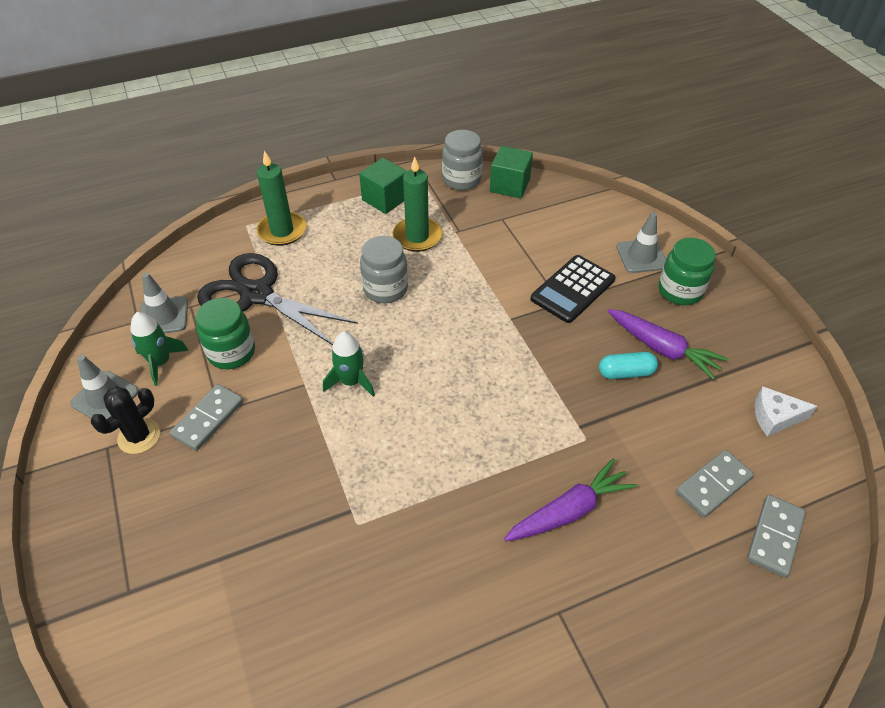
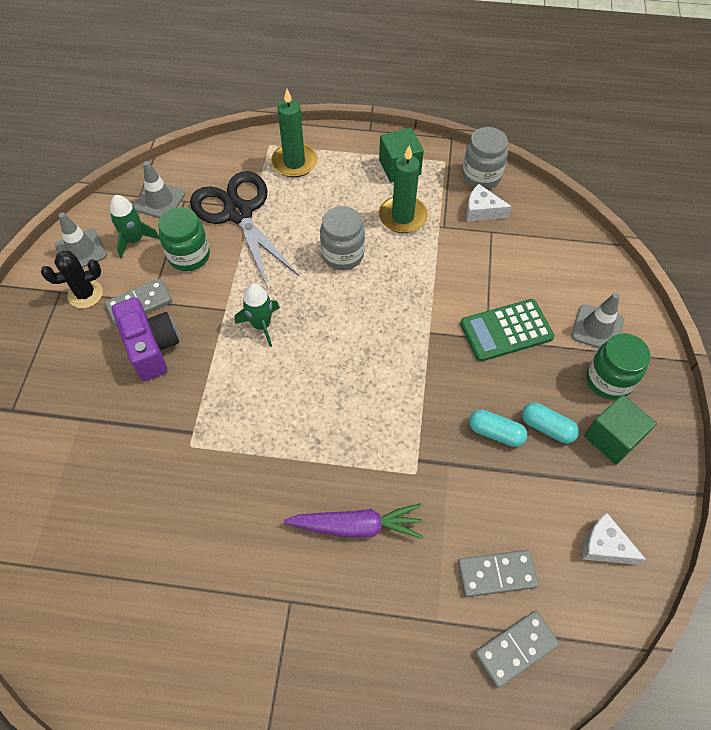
camera: 30 degrees right, 10 degrees up
green cube [490,146,533,199] -> green cube moved to [584,394,657,465]
black calculator [530,255,615,323] -> green calculator [460,299,554,362]
purple carrot [608,309,728,380] -> turquoise capsule [522,403,579,443]
none -> purple camera [112,297,179,381]
none -> white cheese [466,184,512,221]

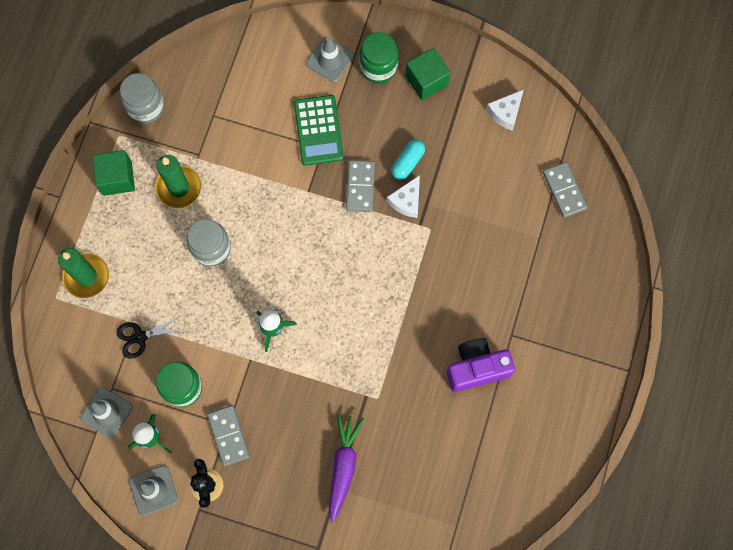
camera: 80 degrees left, 15 degrees up
purple camera [112,297,179,381] -> purple camera moved to [447,338,515,392]
black scissors [190,171,299,289] -> black scissors [117,315,184,359], size x0.48
purple carrot [284,504,423,539] -> purple carrot moved to [329,414,364,523]
grey domino [458,550,538,597] -> grey domino moved to [346,160,375,212]
white cheese [466,184,512,221] -> white cheese moved to [387,175,420,218]
turquoise capsule [522,403,579,443] -> none

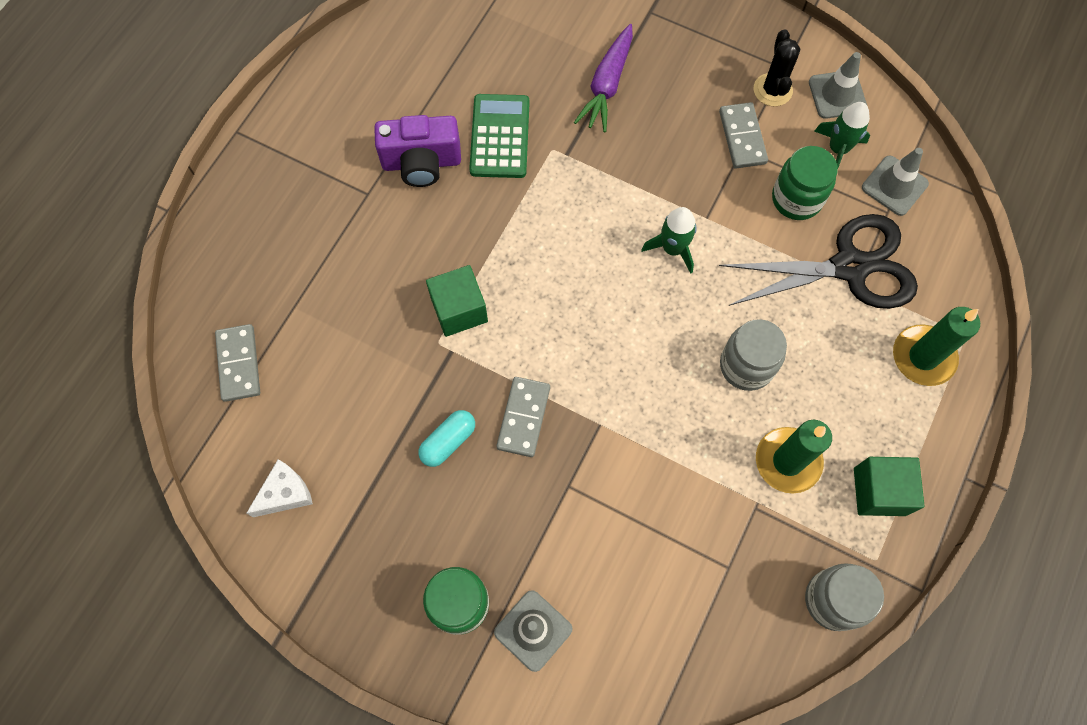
camera: 170 degrees left, 5 degrees down
black scissors [117,315,184,359] -> black scissors [719,214,918,309], size x2.08
green calculator [294,95,344,166] -> green calculator moved to [469,94,530,178]
white cheese [387,175,420,218] -> none
green cube [405,48,450,100] -> green cube moved to [426,265,488,337]

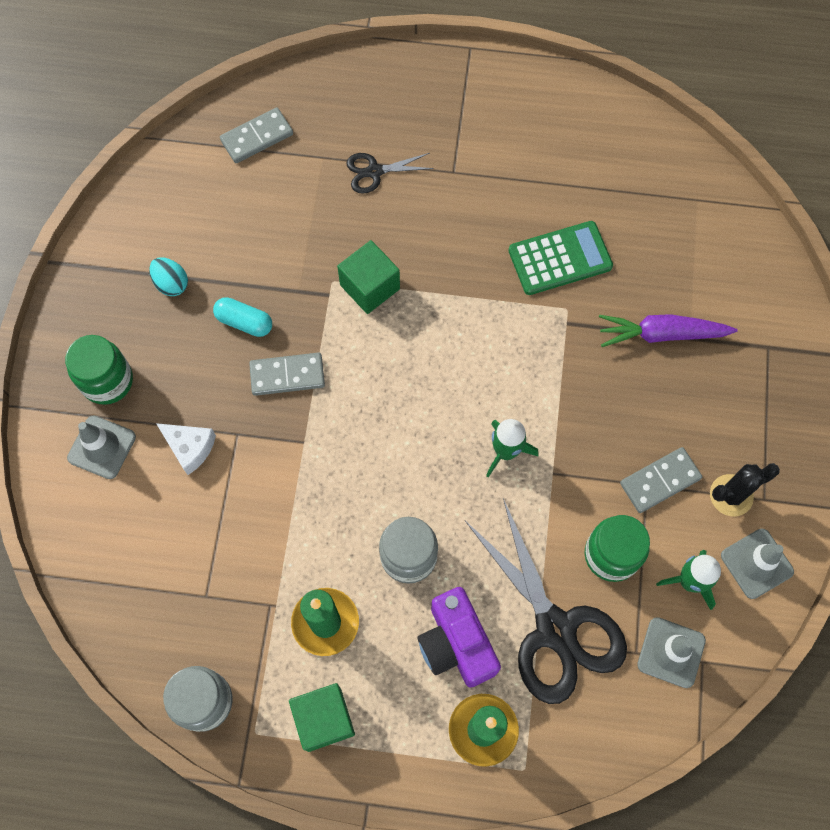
camera: 70 degrees right, 0 degrees up
white cheese [246,459,313,517] -> white cheese moved to [156,423,216,475]
purple camera [374,115,461,187] -> purple camera moved to [417,587,501,687]
none -> turquoise egg [149,257,188,296]
none -> black scissors [346,153,434,194]

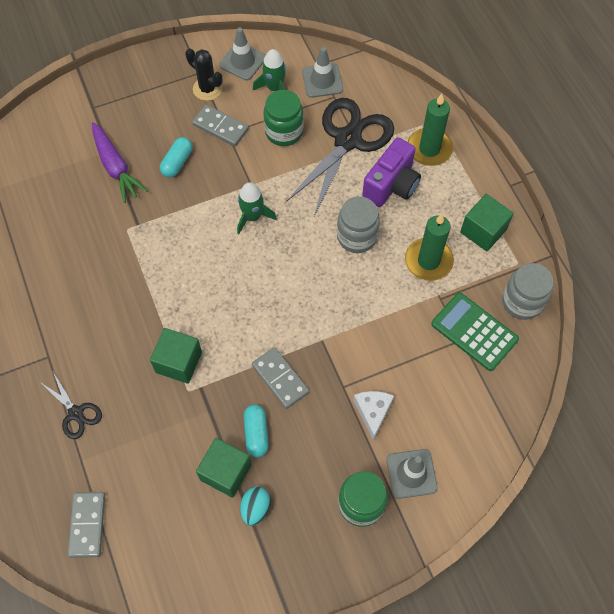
camera: 120 degrees left, 5 degrees down
grey domino [220,108,293,163] -> grey domino turned 60 degrees clockwise [68,492,105,558]
green calculator [508,221,613,295] -> green calculator moved to [431,293,519,371]
none -> turquoise capsule [160,137,192,178]
none -> green cube [196,438,252,498]

